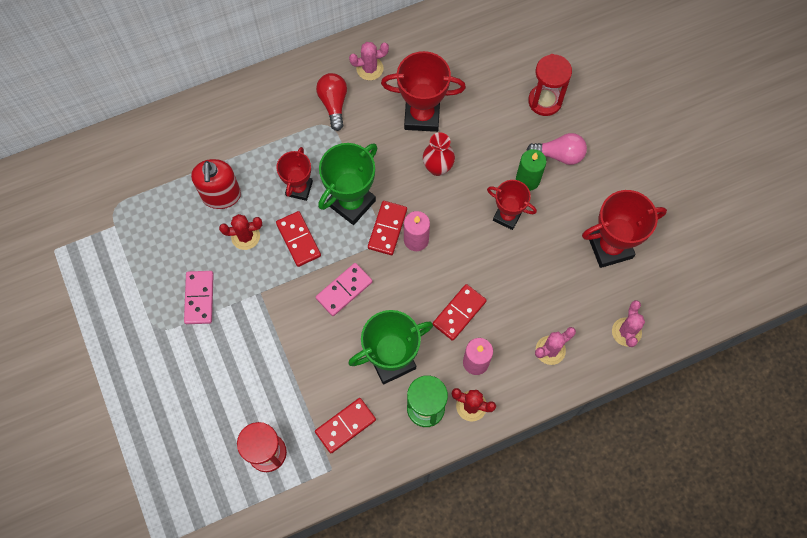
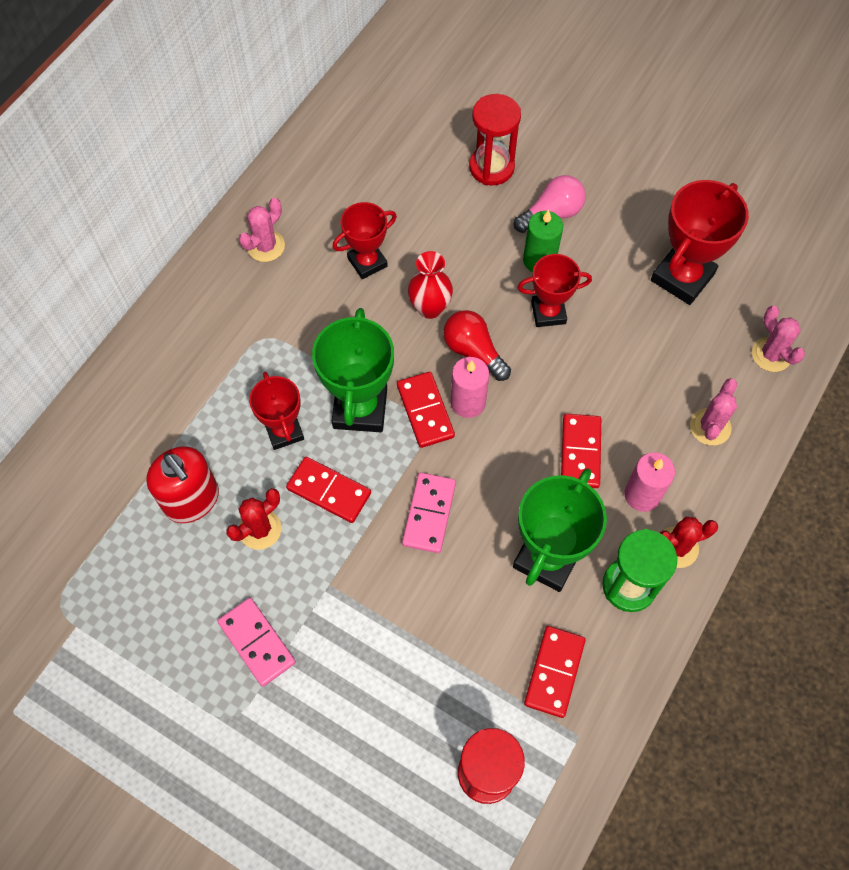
camera: 35 degrees left, 5 degrees down
red light bulb [316,73,347,131] -> red light bulb moved to [443,310,511,381]
red trophy [381,51,466,132] -> red trophy [332,202,397,279], size x0.64

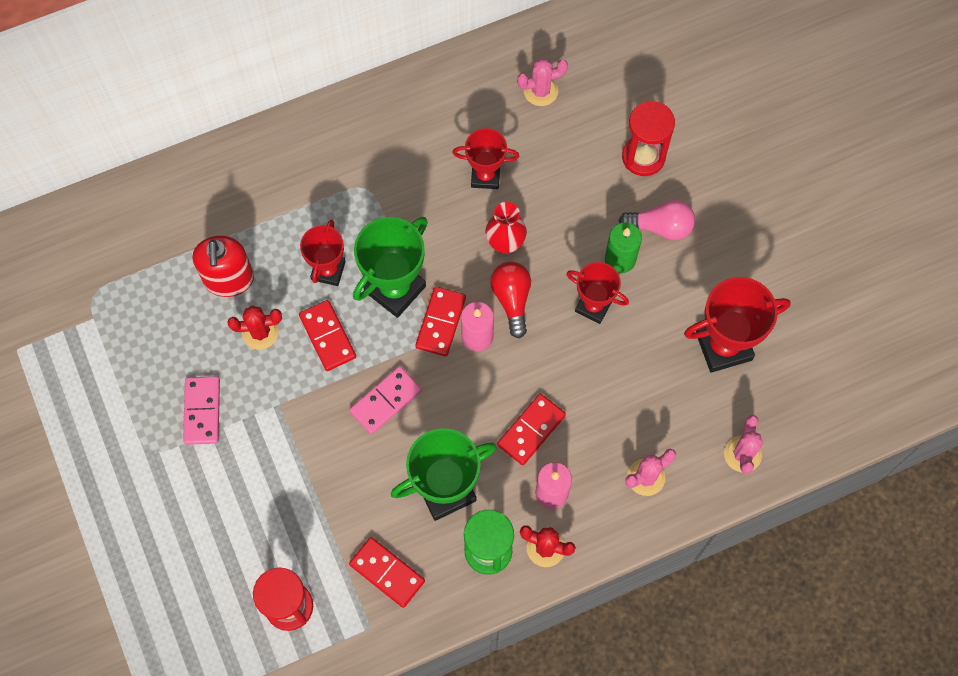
camera: 35 degrees right, 5 degrees up
pink cactus [239,198,285,262] -> pink cactus moved to [517,59,568,106]
red domino [524,626,585,718] -> red domino turned 75 degrees clockwise [349,537,425,608]

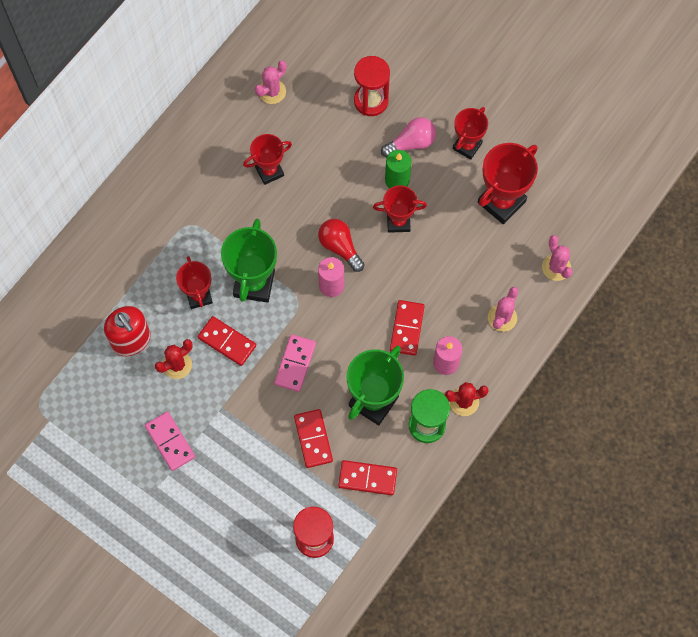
camera: 30 degrees left, 0 degrees up
red domino [415,286,466,357] -> red domino moved to [294,409,333,468]
red vase [485,202,527,254] -> none
none -> red trophy [453,107,488,160]

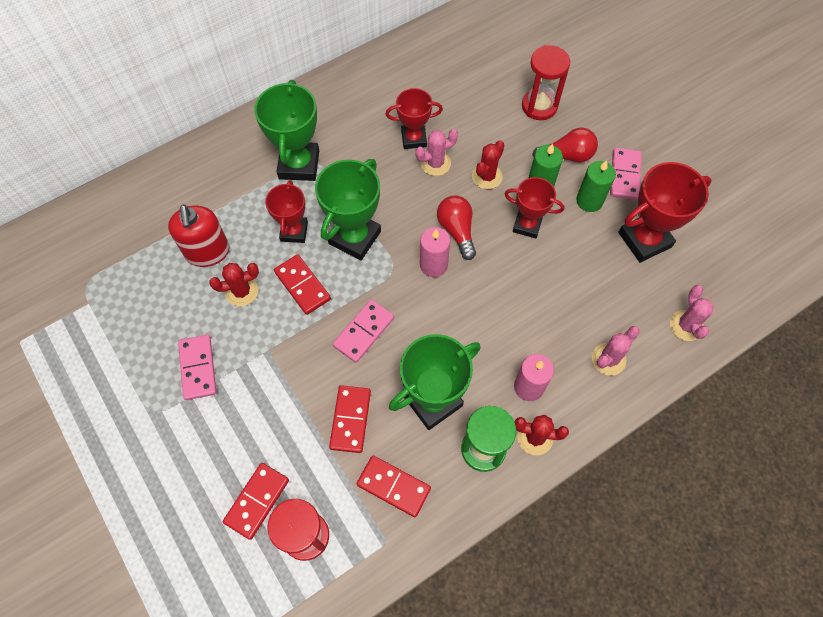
camera: 20 degrees right, 5 degrees down
pink cactus [255,61,287,104] -> pink cactus moved to [415,129,458,176]
pink light bulb [381,117,436,157] -> red light bulb [532,128,598,162]
red domino [390,300,425,356] -> red domino moved to [223,463,289,540]
red trophy [453,107,488,160] -> pink domino [610,148,642,200]
none -> green trophy [254,80,319,181]
none -> red cactus [472,140,505,189]
none -> green candle [576,160,616,212]

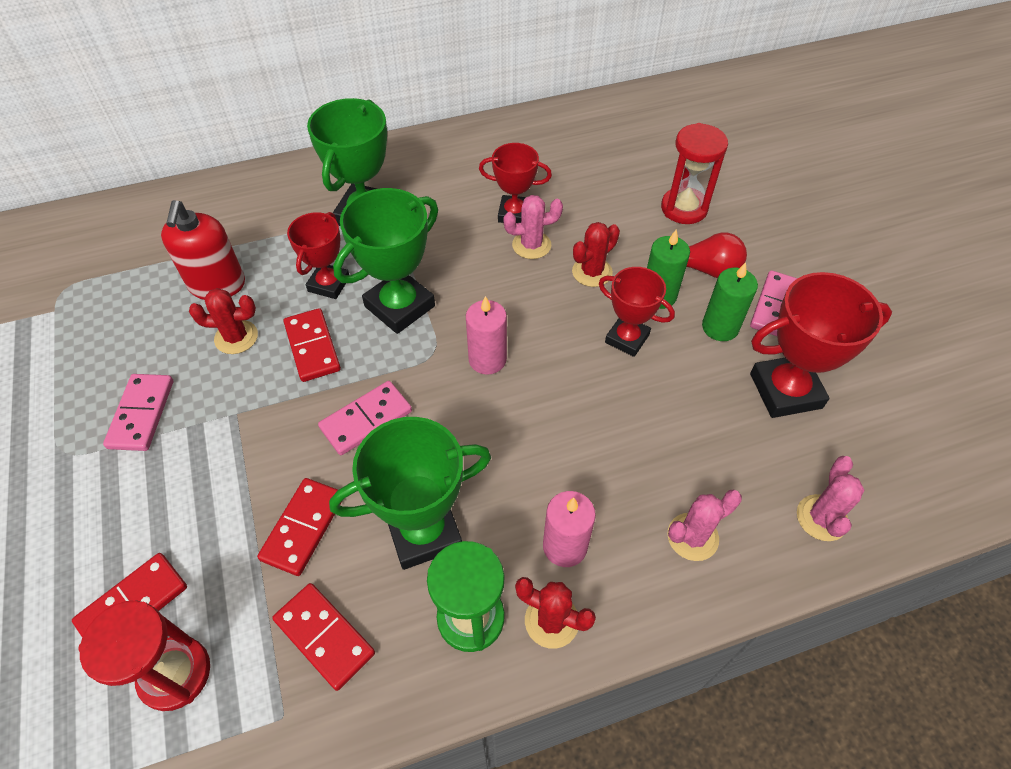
camera: 15 degrees right, 10 degrees down
red light bulb [437,196,476,260] -> none

